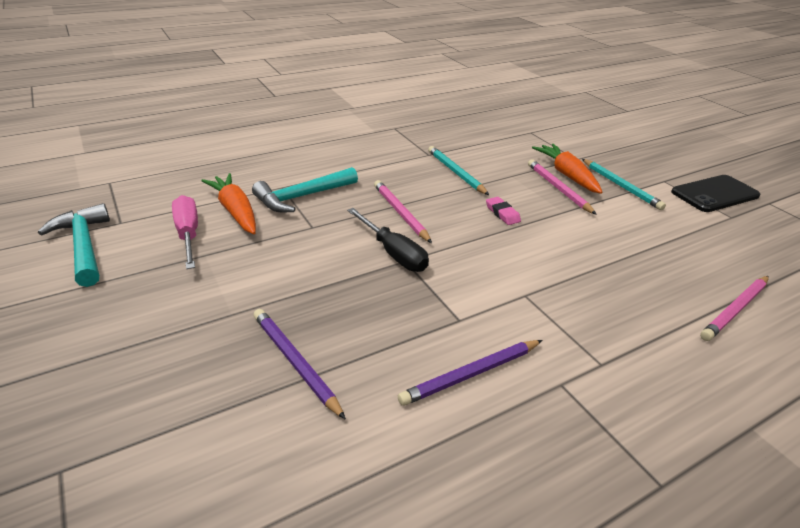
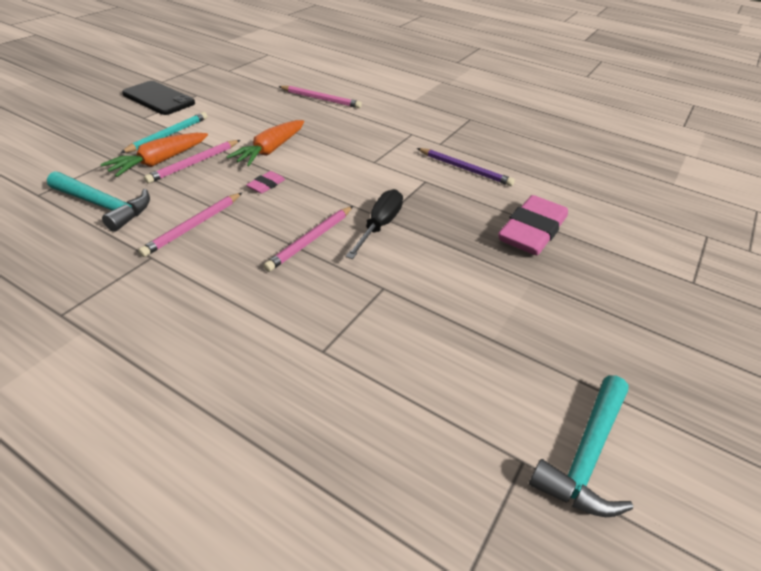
camera: 120 degrees left, 5 degrees up
pink screwdriver [172,195,198,269] -> none
orange carrot [201,173,256,234] -> orange carrot moved to [226,120,304,166]
turquoise hammer [252,167,358,212] -> turquoise hammer moved to [47,171,150,232]
purple pencil [254,309,346,420] -> pink eraser [498,195,568,255]
turquoise pencil [428,146,489,195] -> pink pencil [138,193,242,257]

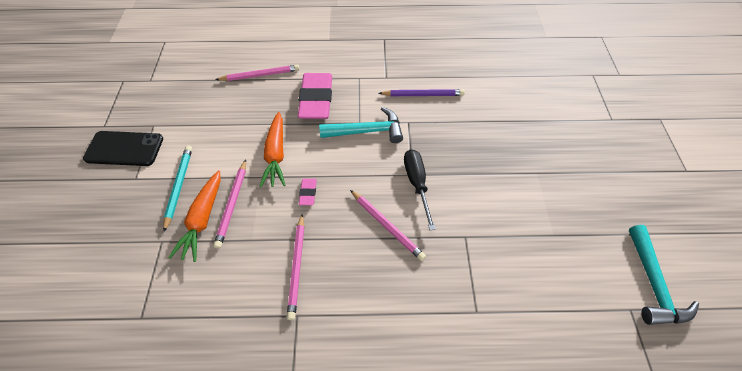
camera: 30 degrees left, 15 degrees up
turquoise hammer [47,171,150,232] -> turquoise hammer moved to [319,107,403,143]
pink pencil [264,206,353,272] -> pink pencil turned 45 degrees counterclockwise [350,190,426,261]
pink eraser [498,195,568,255] -> pink eraser moved to [298,73,332,119]

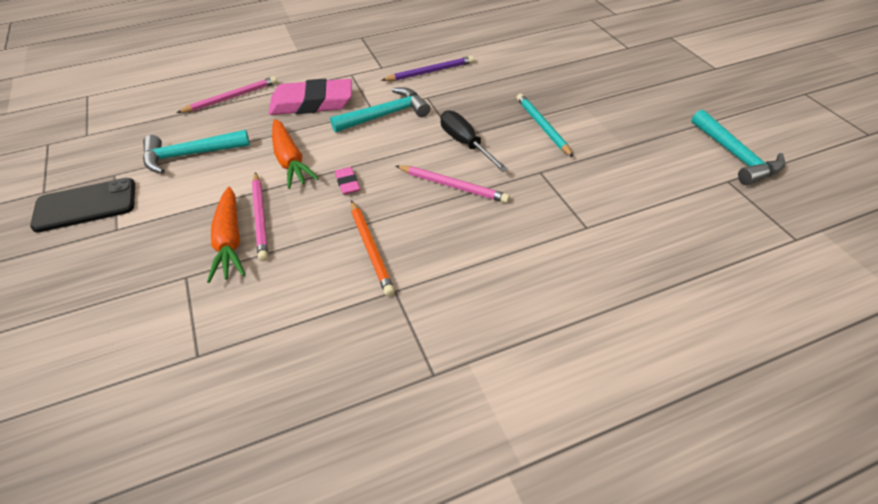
camera: 20 degrees left, 10 degrees down
turquoise pencil [163,146,192,232] -> turquoise pencil moved to [517,93,573,157]
pink pencil [287,214,304,320] -> orange pencil [351,200,395,296]
pink eraser [298,73,332,119] -> pink eraser turned 75 degrees counterclockwise [269,79,352,115]
none -> turquoise hammer [143,130,250,174]

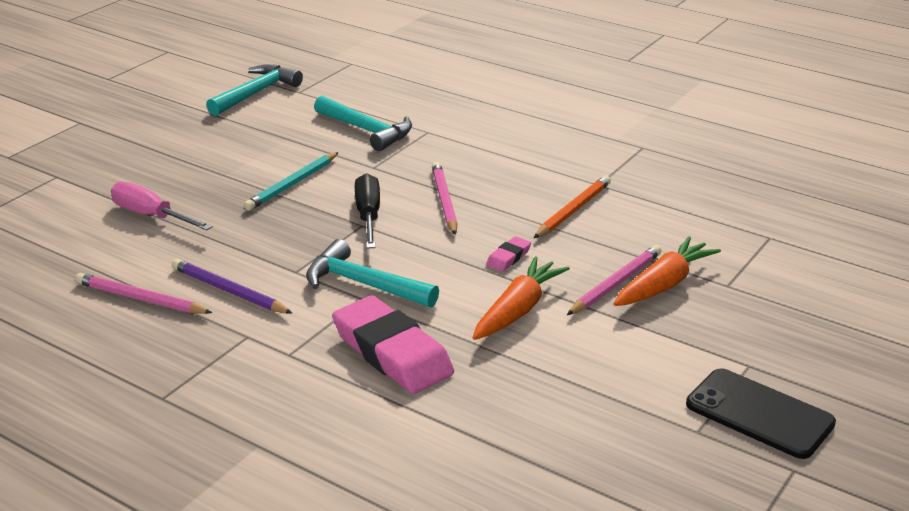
camera: 125 degrees left, 15 degrees down
turquoise hammer [143,130,250,174] -> turquoise hammer moved to [314,96,412,151]
pink pencil [176,76,277,113] -> pink pencil moved to [75,273,213,314]
black screwdriver [440,110,508,172] -> black screwdriver turned 150 degrees clockwise [355,173,380,248]
none -> pink screwdriver [111,181,213,231]

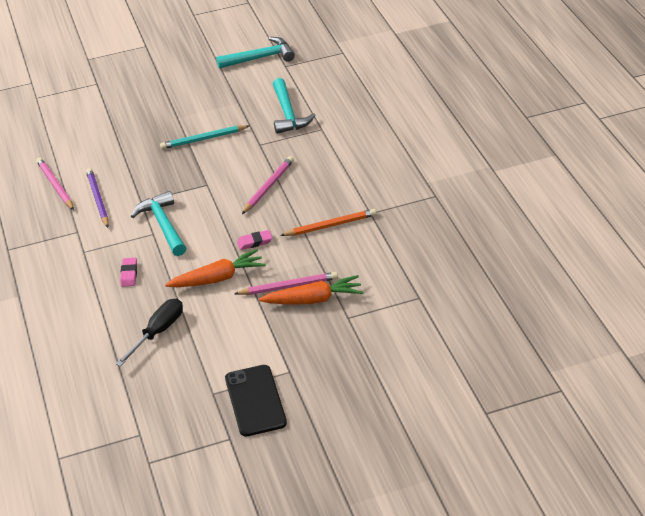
camera: 40 degrees right, 10 degrees up
pink screwdriver [111,181,213,231] -> none
pink eraser [332,295,454,394] -> pink eraser [120,258,137,287], size x0.43
black screwdriver [355,173,380,248] -> black screwdriver moved to [116,298,183,366]

